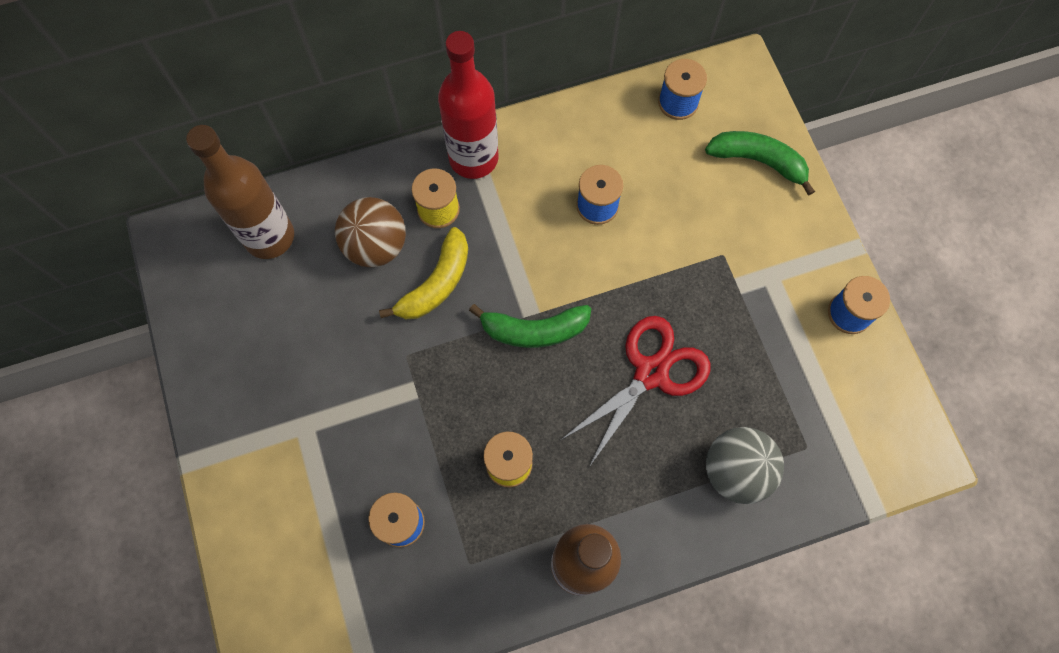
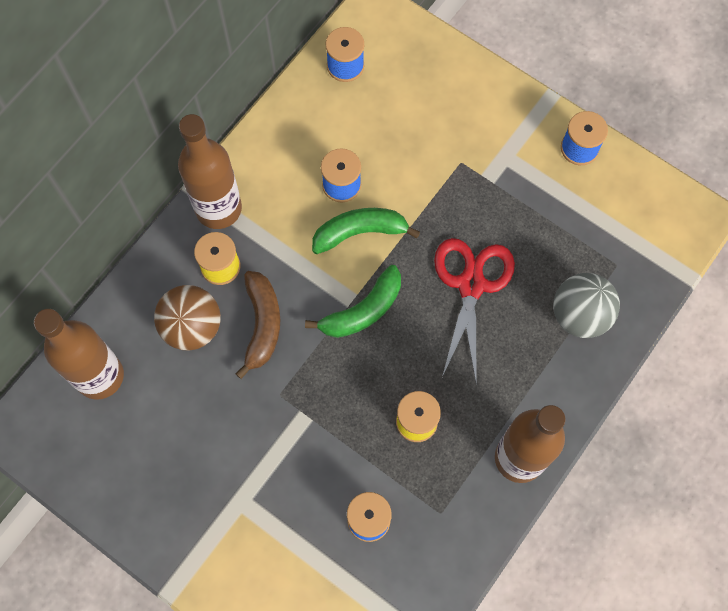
camera: 35 degrees left, 0 degrees up
yellow banana [379,227,468,319] -> brown banana [236,271,280,379]
red bottle [438,31,499,179] -> brown bottle [178,114,242,229]
green banana [705,131,815,196] -> green banana moved to [312,208,420,254]

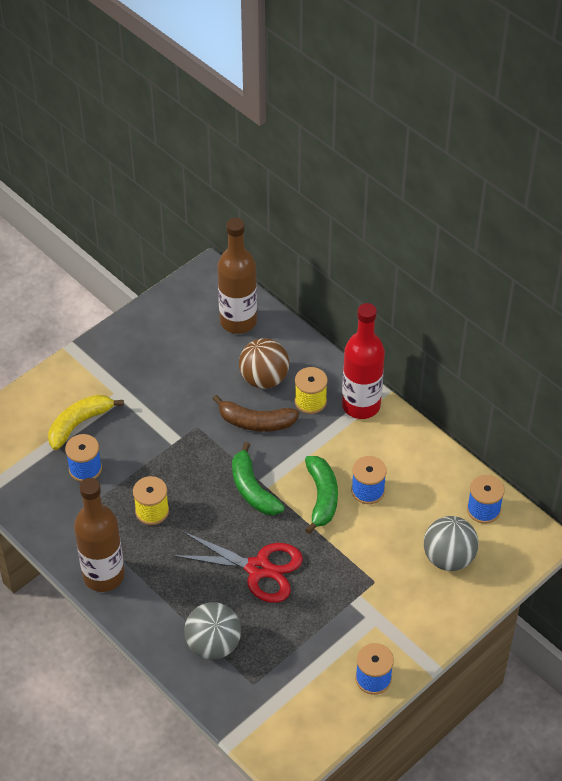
camera: 100 degrees right, 20 degrees down
brown bottle [178,114,242,229] -> red bottle [342,303,385,419]
none -> yellow banana [48,395,124,450]
none -> grey ball [424,516,478,571]

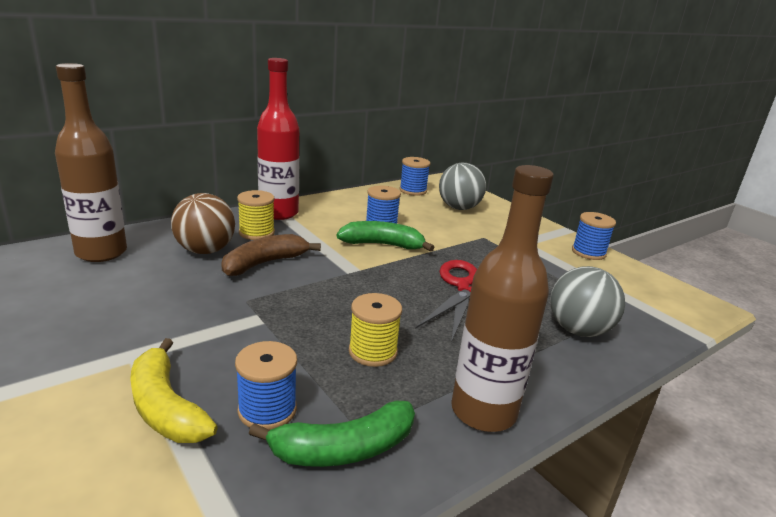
camera: 85 degrees left, 25 degrees down
brown banana [213,395,299,432] -> brown banana turned 150 degrees counterclockwise [221,234,321,276]
green banana [232,442,285,515] -> green banana moved to [249,401,415,467]

